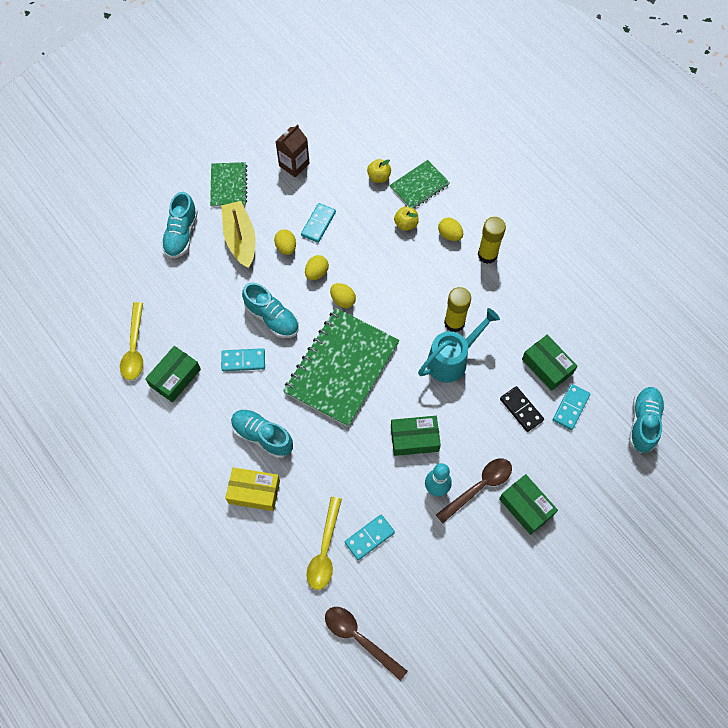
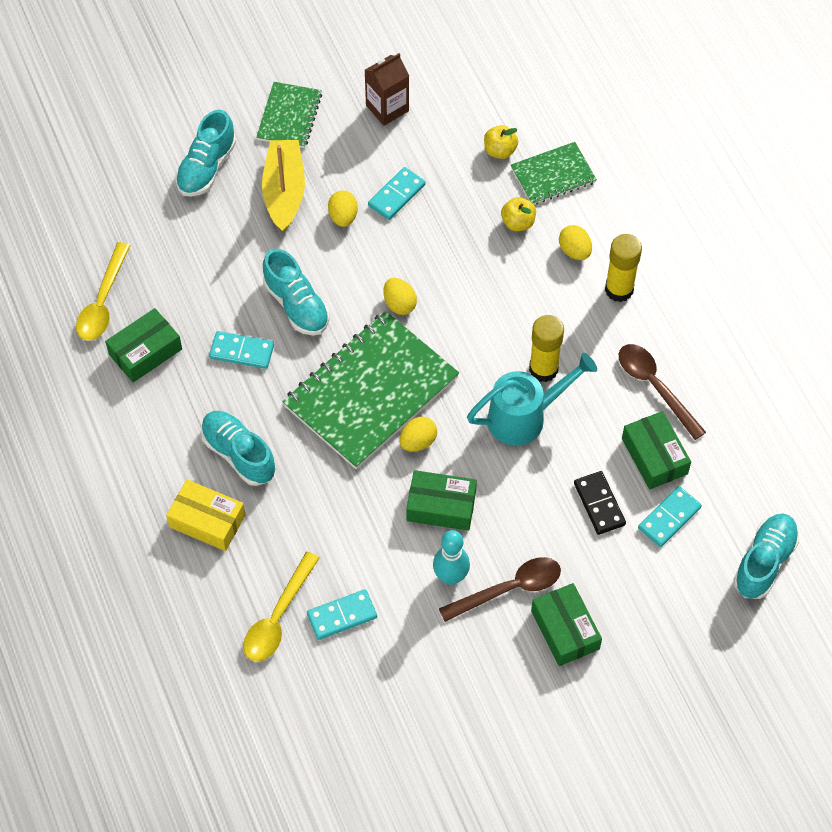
camera: 15 degrees right, 5 degrees down
yellow egg [305,255,329,280] -> yellow egg moved to [399,417,437,452]
brown spoon [325,607,408,681] -> brown spoon moved to [619,344,706,440]

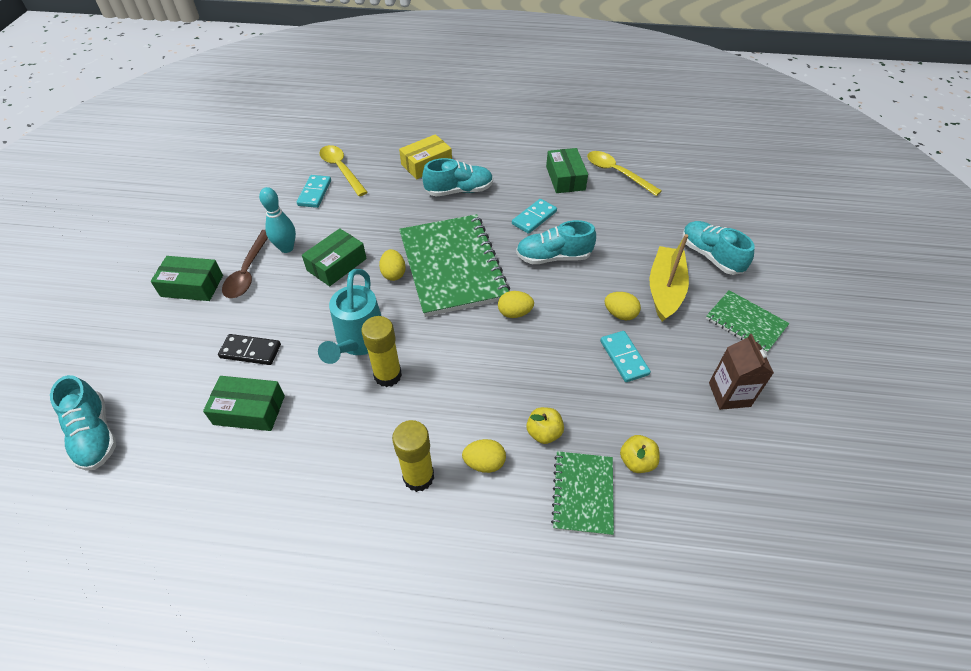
camera: 120 degrees right, 10 degrees down
yellow boat [262,140,305,232] -> yellow boat turned 105 degrees counterclockwise [650,234,689,322]
brown spoon [619,344,706,440] -> none
turquoise domino [638,486,702,547] -> none

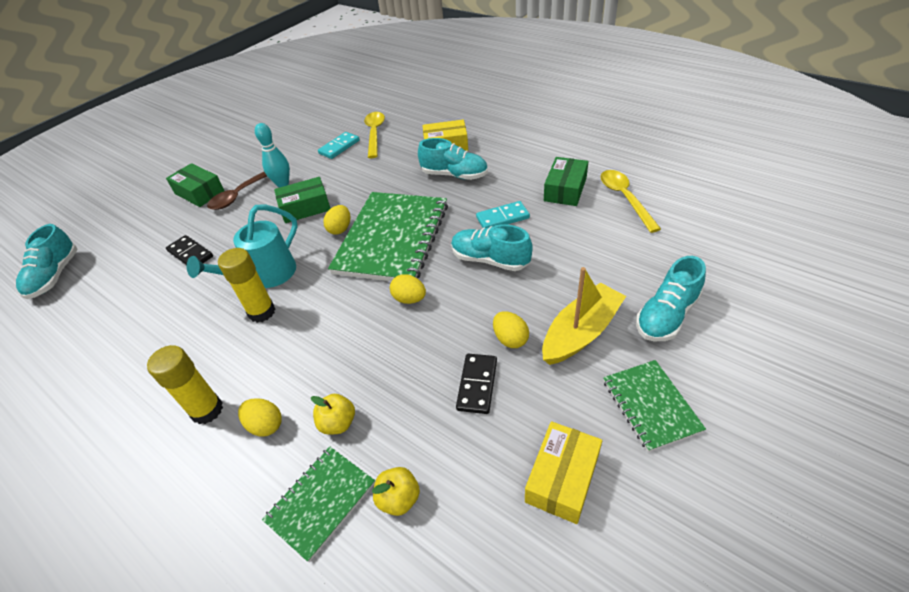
camera: 35 degrees right, 5 degrees down
green box [203,376,285,431] -> none
turquoise domino [600,331,651,382] -> black domino [456,354,497,414]
turquoise shoe [682,221,755,275] -> turquoise shoe turned 135 degrees counterclockwise [636,256,706,341]
brown carton [709,334,774,410] -> yellow box [525,421,602,524]

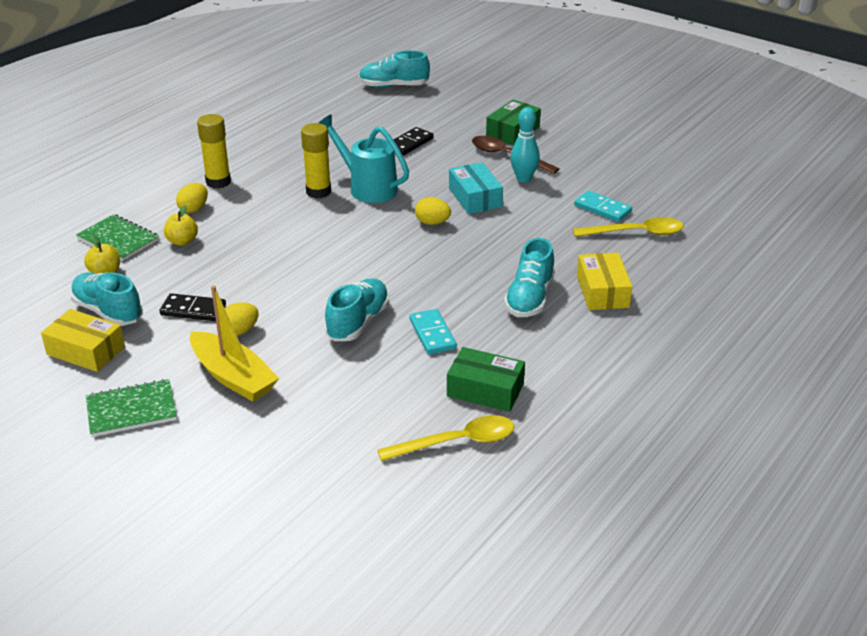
camera: 85 degrees right, 10 degrees down
green box [274,177,331,223] -> turquoise box [449,163,503,214]
green notebook [328,192,448,281] -> none
yellow egg [390,274,426,304] -> none
turquoise shoe [636,256,706,341] -> turquoise shoe moved to [70,272,143,326]

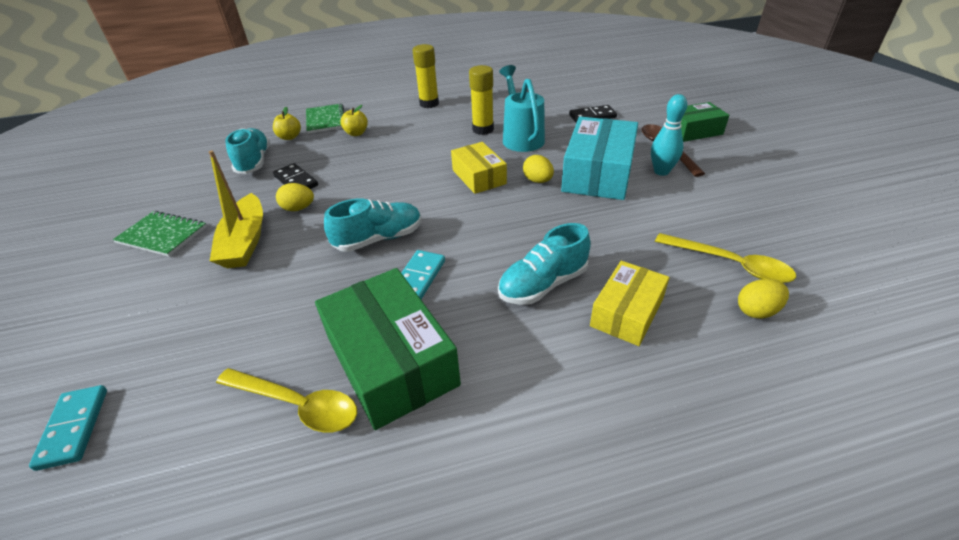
camera: 40 degrees right, 5 degrees up
yellow box [41,309,125,372] -> yellow box moved to [451,142,507,194]
yellow egg [176,183,208,213] -> yellow egg moved to [738,279,789,319]
turquoise shoe [359,50,430,88] -> none
green box [447,347,525,412] -> green box [315,268,461,430], size x1.65
turquoise box [449,163,503,214] -> turquoise box [561,117,638,200], size x1.65
turquoise domino [574,191,632,222] -> turquoise domino moved to [29,385,107,471]

